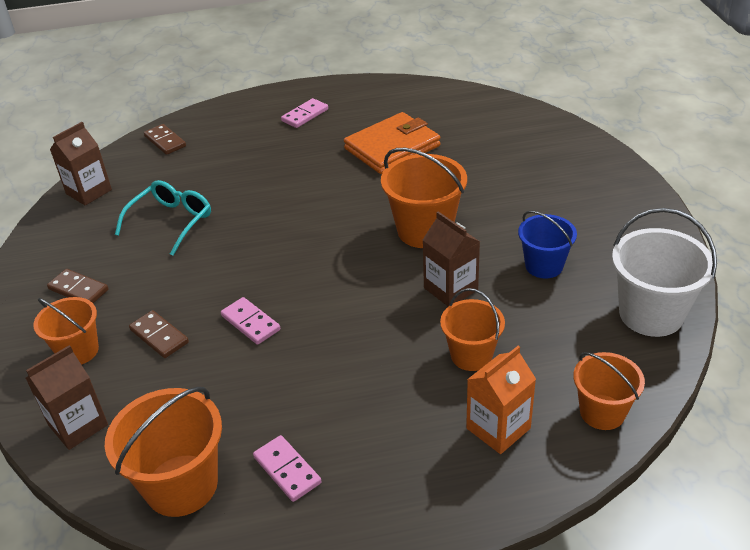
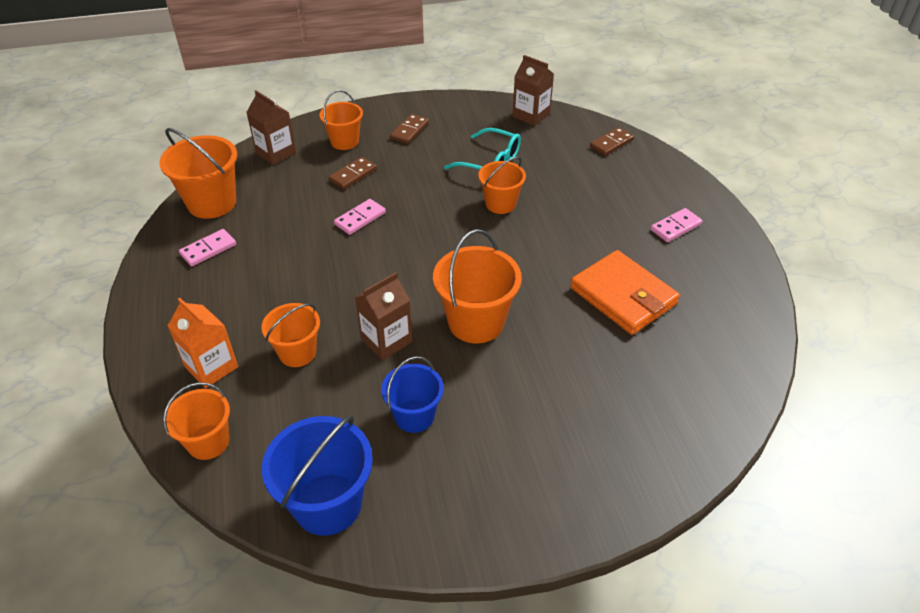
camera: 85 degrees right, 5 degrees up
pink domino [281,98,328,128] -> pink domino turned 75 degrees counterclockwise [651,208,702,242]
white bucket [612,208,717,337] -> blue bucket [262,415,373,536]
none -> orange bucket [478,157,526,214]

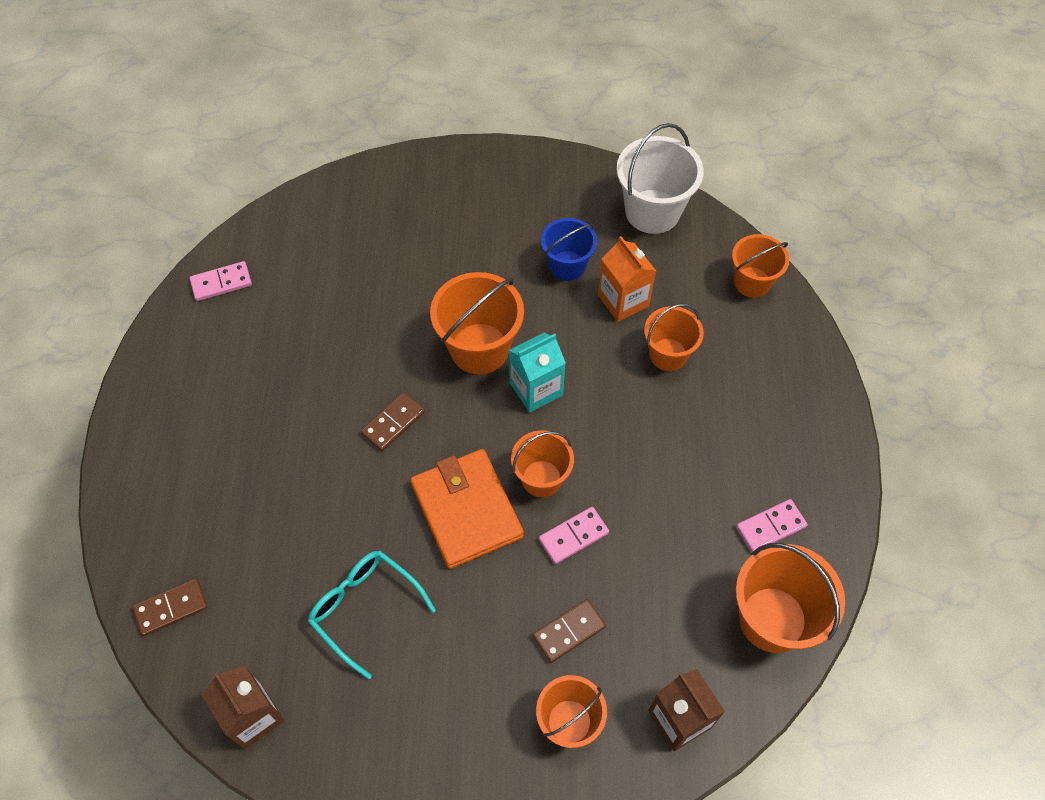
camera: 165 degrees left, 15 degrees up
orange carton [168,298,238,388] -> orange carton moved to [598,236,656,322]
blue bucket [262,415,373,536] -> white bucket [616,123,704,234]
brown carton [355,272,412,360] -> none
brown domino [390,114,429,144] -> brown domino moved to [361,392,425,451]
orange bucket [478,157,526,214] -> orange bucket moved to [511,430,574,497]
orange wallet [570,250,680,335] -> orange wallet moved to [410,449,524,569]
pink domino [651,208,702,242] -> pink domino moved to [190,261,252,301]
none -> turquoise carton [509,333,566,413]

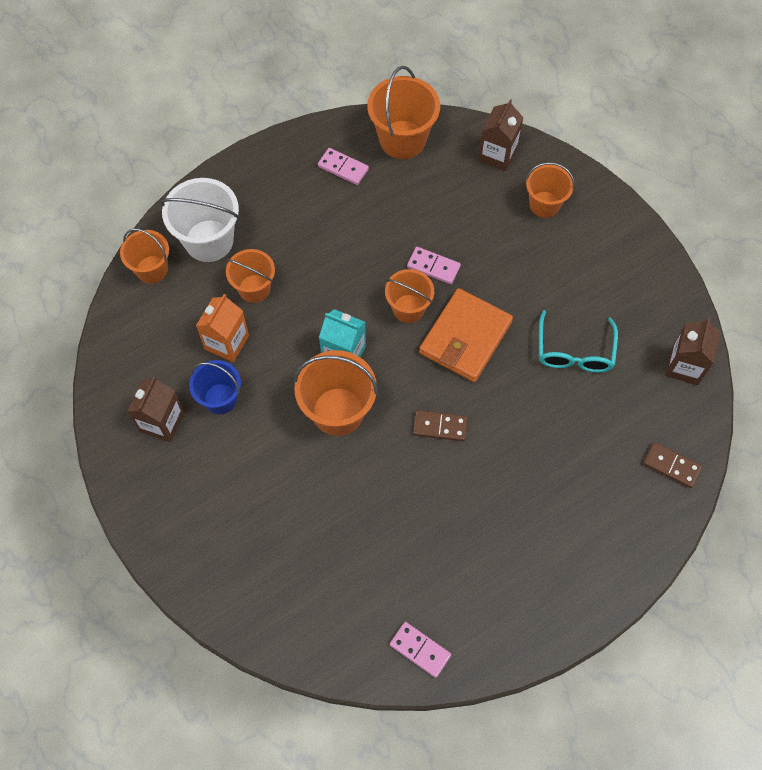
camera: 125 degrees left, 5 degrees up
brown domino [533,599,606,663] -> none
white bucket [616,123,704,234] -> white bucket moved to [160,178,239,262]
none -> brown carton [127,376,185,442]

